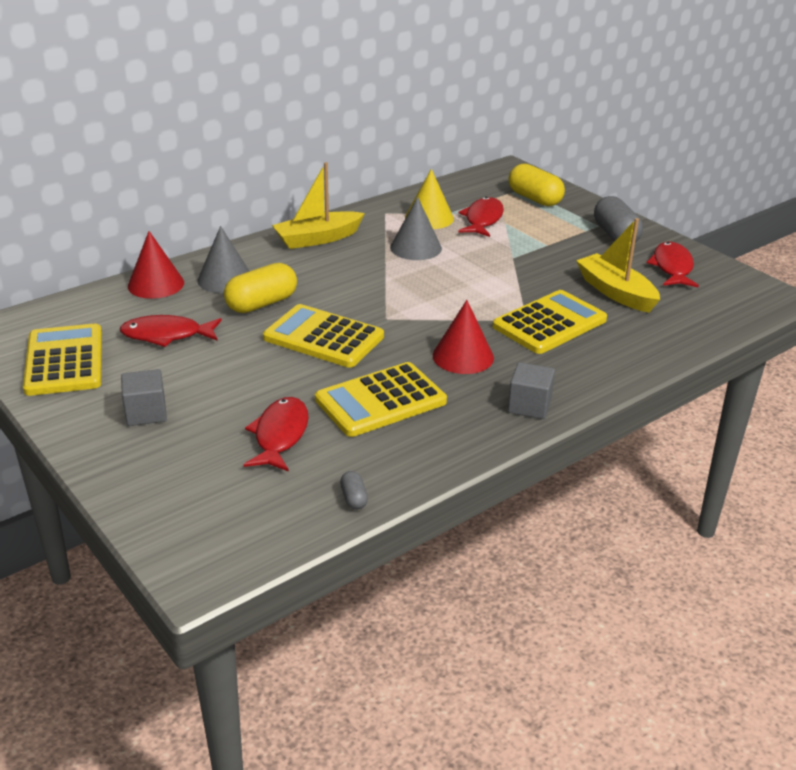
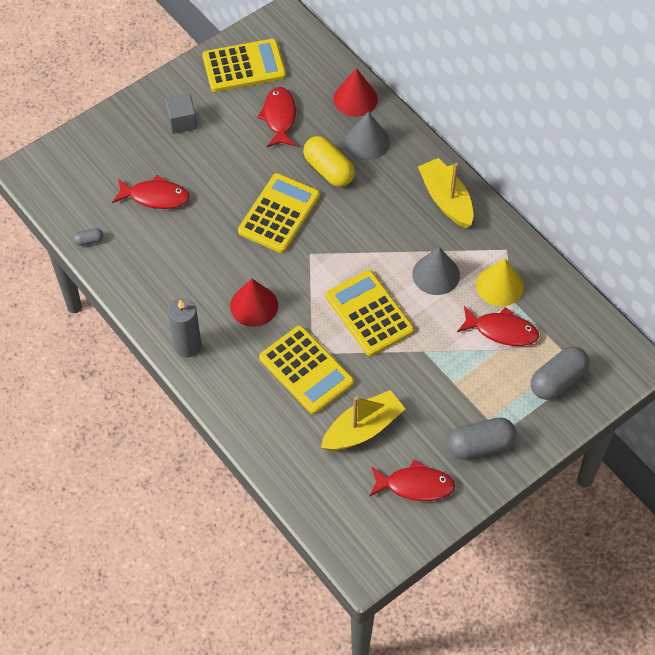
camera: 90 degrees right, 25 degrees up
yellow calculator [315,362,447,437] -> yellow calculator moved to [326,270,414,356]
grey cube [508,362,555,419] -> grey candle [168,298,201,357]
yellow capsule [509,163,565,206] -> grey capsule [531,346,589,400]

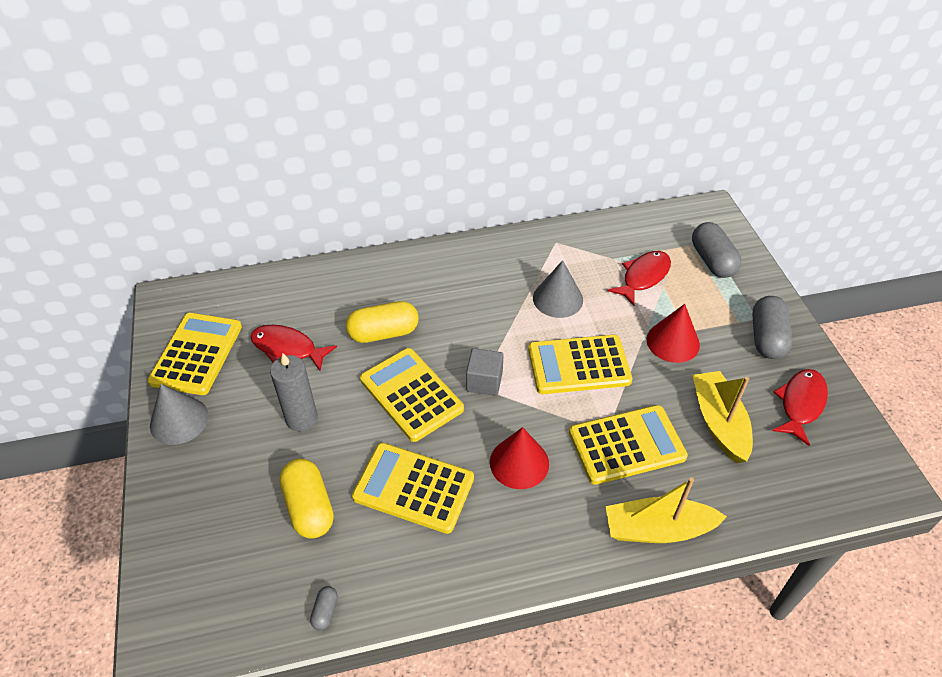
camera: 65 degrees left, 10 degrees down
red fish [112,175,190,209] -> yellow capsule [280,459,334,539]
grey cube [165,94,197,134] -> grey cube moved to [466,348,504,396]
grey candle [168,298,201,357] -> grey candle moved to [270,353,318,431]
red cone [333,68,378,117] -> red cone moved to [646,304,700,363]
grey cone [345,112,390,160] -> grey cone moved to [150,384,209,445]
yellow boat [418,158,474,228] -> yellow boat moved to [606,477,727,543]
yellow cone [476,258,524,306] -> none
none -> yellow calculator [352,443,474,534]

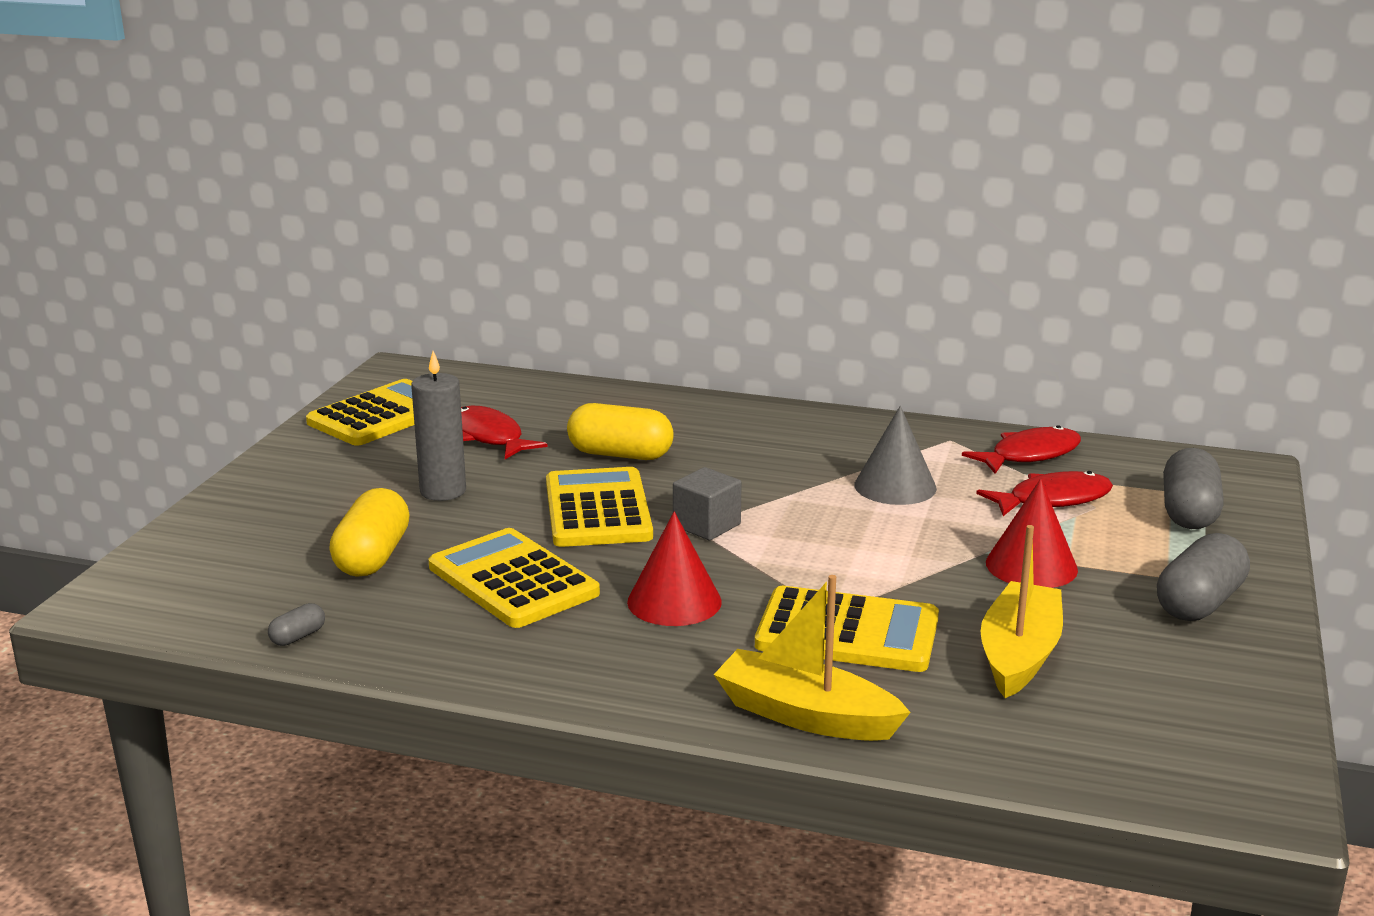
camera: 30 degrees right, 25 degrees down
grey cone [150,384,209,445] -> none
yellow calculator [528,335,632,394] -> none
red fish [772,369,828,446] -> red fish moved to [962,425,1081,474]

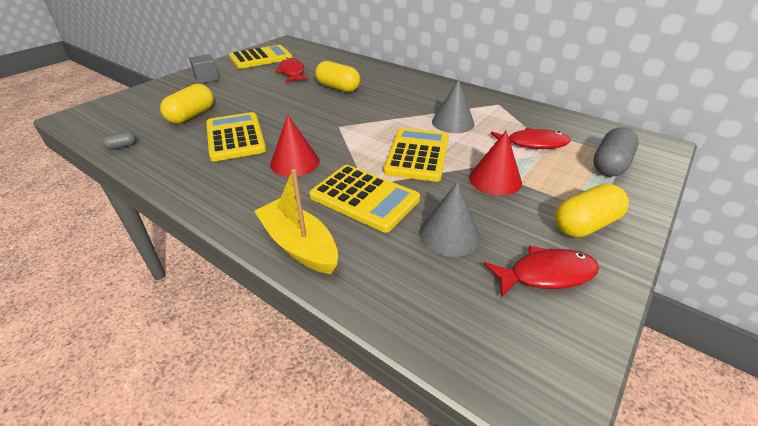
camera: 20 degrees right, 15 degrees up
grey candle [411,351,466,501] -> none
yellow calculator [546,467,653,547] -> yellow calculator moved to [383,128,449,182]
grey cube [673,467,742,540] -> grey cube moved to [189,54,219,84]
red fish [962,425,1081,474] -> red fish moved to [484,246,599,297]
yellow boat [980,525,1063,698] -> grey cone [419,182,481,257]
grey capsule [1157,533,1250,621] -> yellow capsule [555,184,629,238]

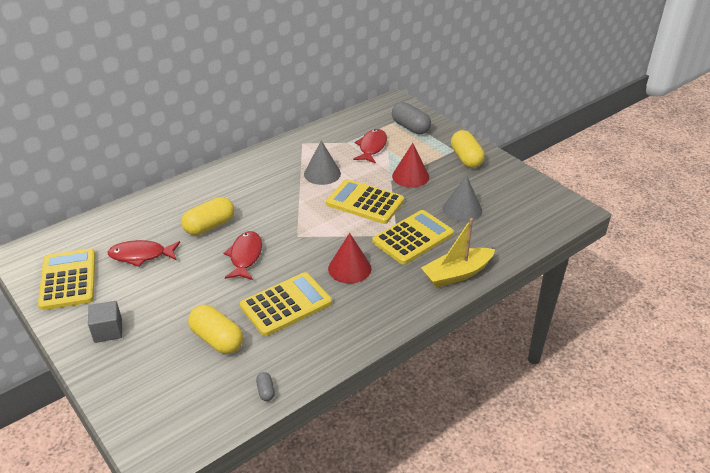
camera: 75 degrees left, 0 degrees up
yellow calculator [206,112,266,161] -> yellow calculator turned 150 degrees clockwise [240,272,332,336]
red fish [484,246,599,297] -> red fish moved to [223,231,262,280]

